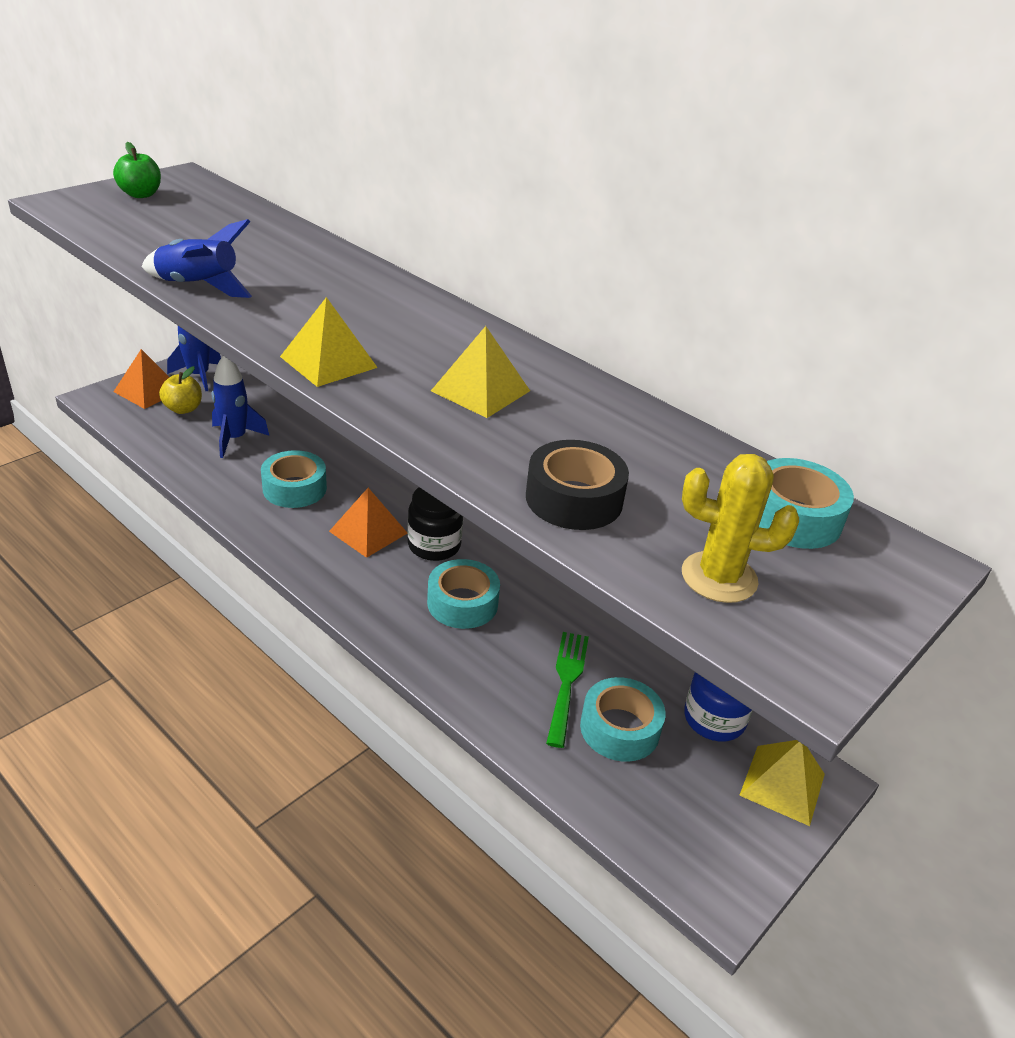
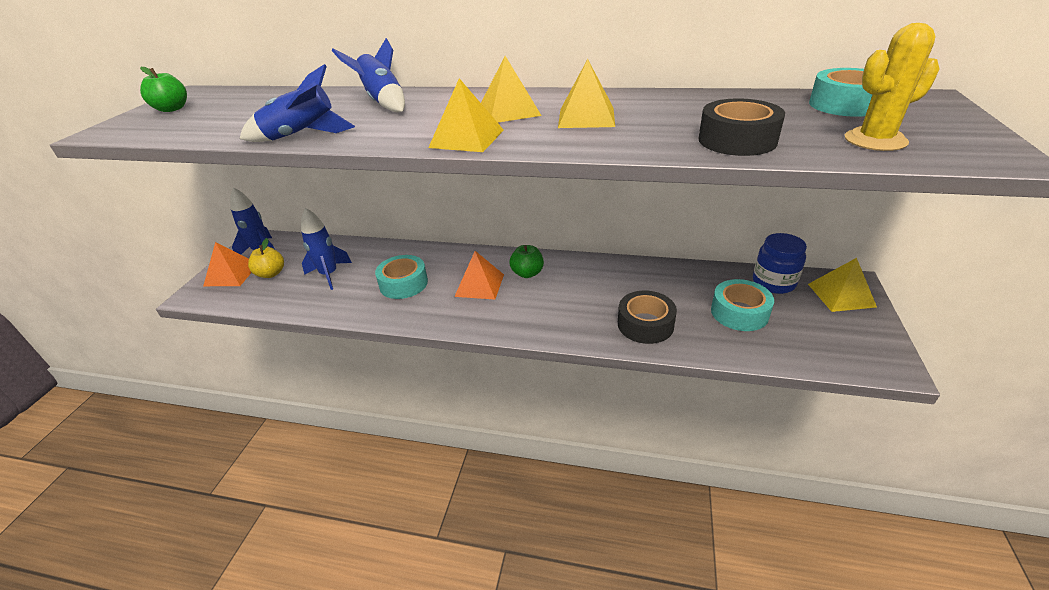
camera: 25 degrees left, 0 degrees up
black jar [407,487,463,561] -> green apple [509,245,544,278]
turquoise tape [427,559,500,629] -> none
green fork [546,632,589,748] -> none
none -> blue rocket [332,38,405,112]
none -> yellow pyramid [481,56,542,123]
none -> black tape [618,291,677,344]

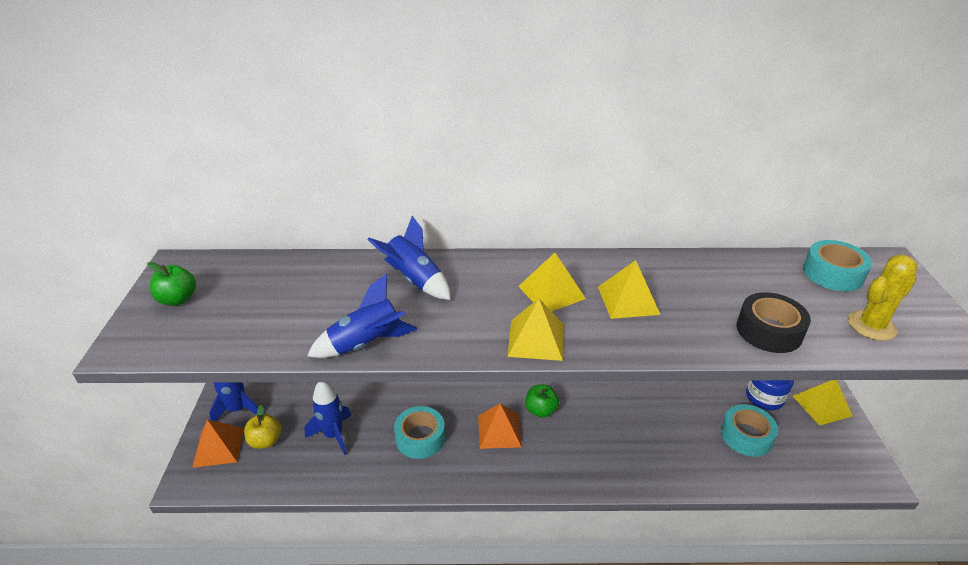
camera: 15 degrees left, 0 degrees up
black tape [618,291,677,344] -> none

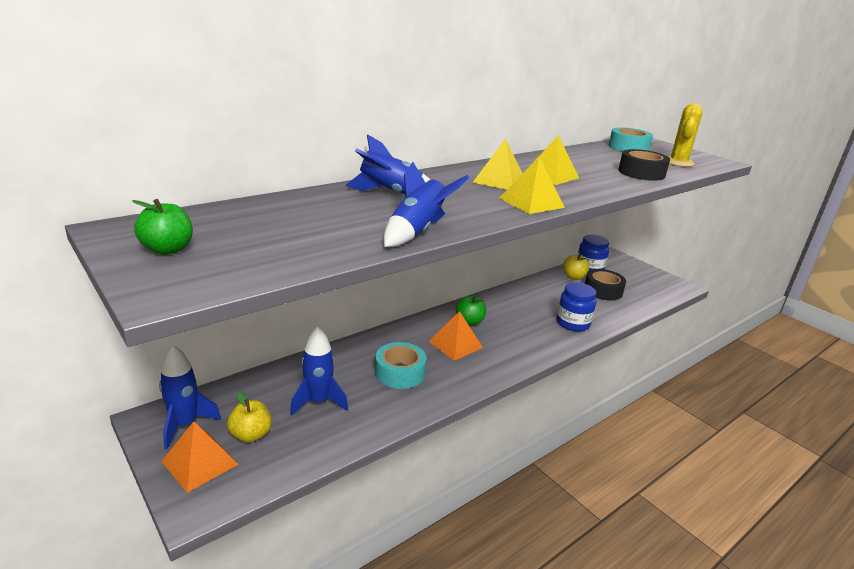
camera: 40 degrees left, 10 degrees down
turquoise tape [721,404,778,457] -> black tape [585,269,626,300]
yellow pyramid [793,380,853,426] -> none
none -> blue jar [557,282,596,332]
none -> yellow apple [563,254,589,280]

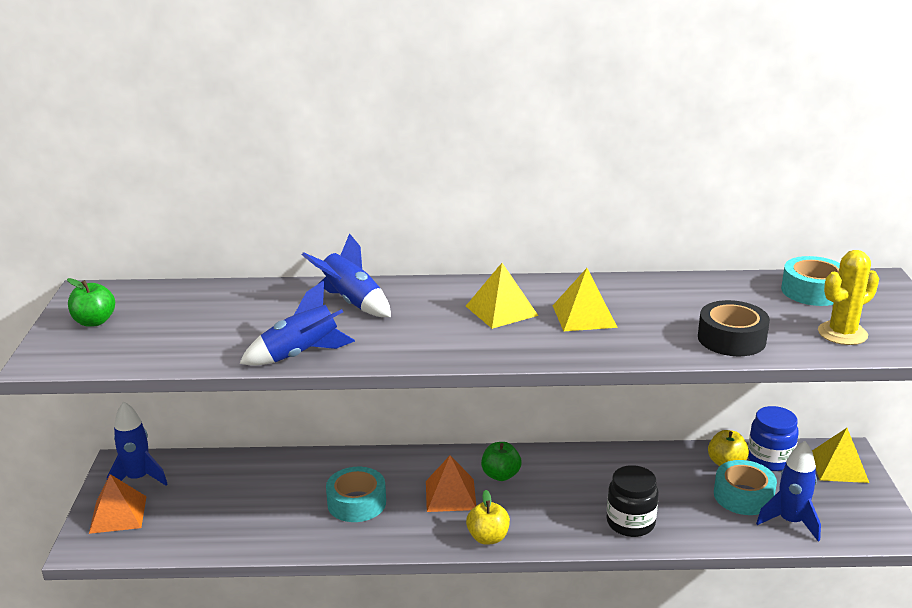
camera: 40 degrees right, 0 degrees up
yellow apple [227,391,272,443] -> yellow apple moved to [466,490,510,545]
blue rocket [290,326,348,416] -> blue rocket moved to [756,441,821,542]
yellow pyramid [499,157,565,214] -> yellow pyramid moved to [812,428,869,483]
blue jar [557,282,596,332] -> black jar [607,465,659,537]
black tape [585,269,626,300] -> turquoise tape [714,460,777,515]

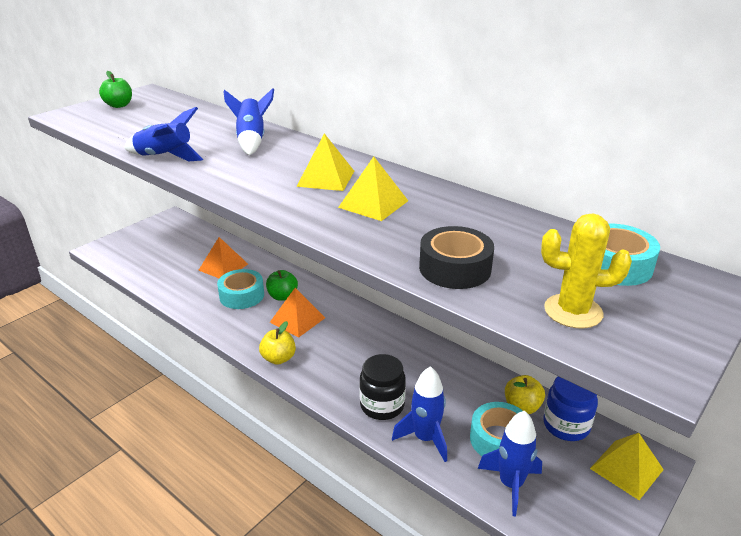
camera: 40 degrees right, 5 degrees up
orange pyramid [89,474,147,534] -> orange pyramid moved to [198,237,248,278]
blue rocket [107,401,167,485] -> blue rocket moved to [392,366,447,462]
green apple [481,442,521,481] -> green apple moved to [266,270,298,301]

